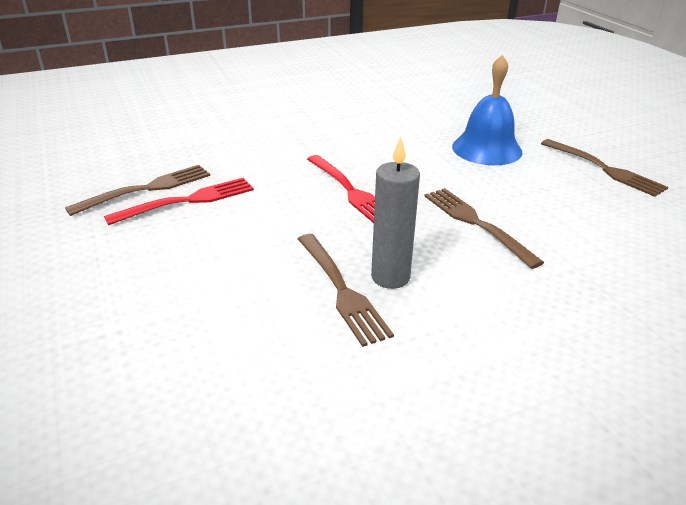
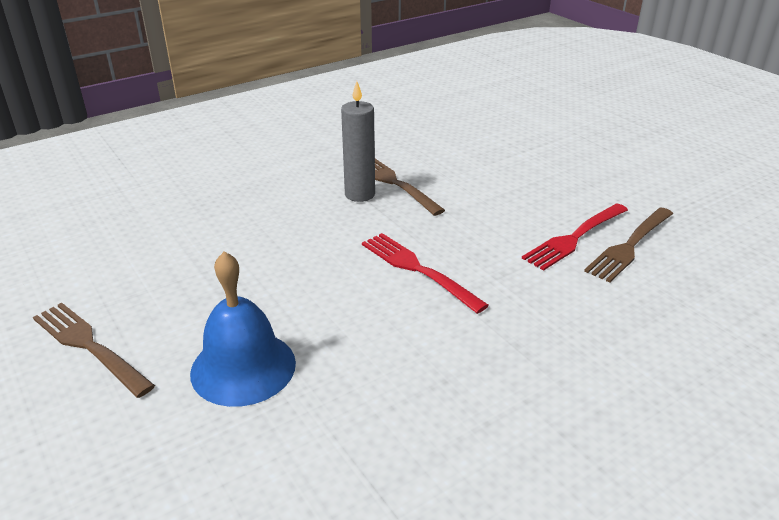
camera: 170 degrees right, 0 degrees up
brown fork [424,188,544,269] -> none

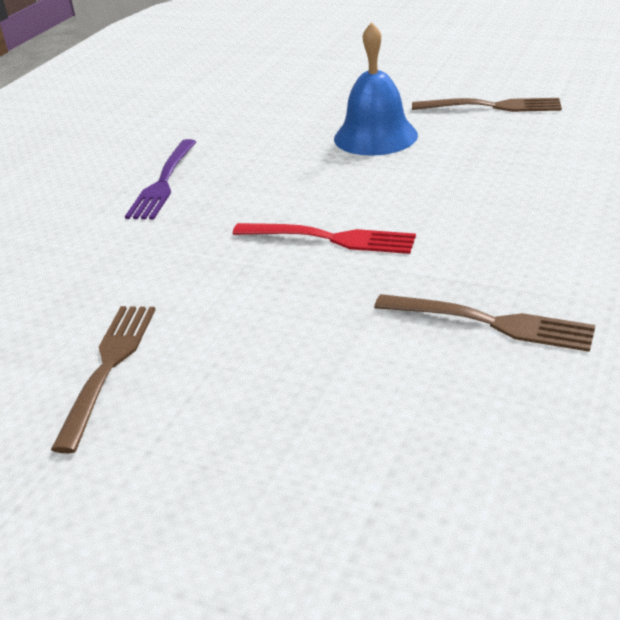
camera: 150 degrees right, 0 degrees up
grey candle [341,81,375,202] -> none
red fork [522,203,628,271] -> none
none -> purple fork [125,139,196,220]

